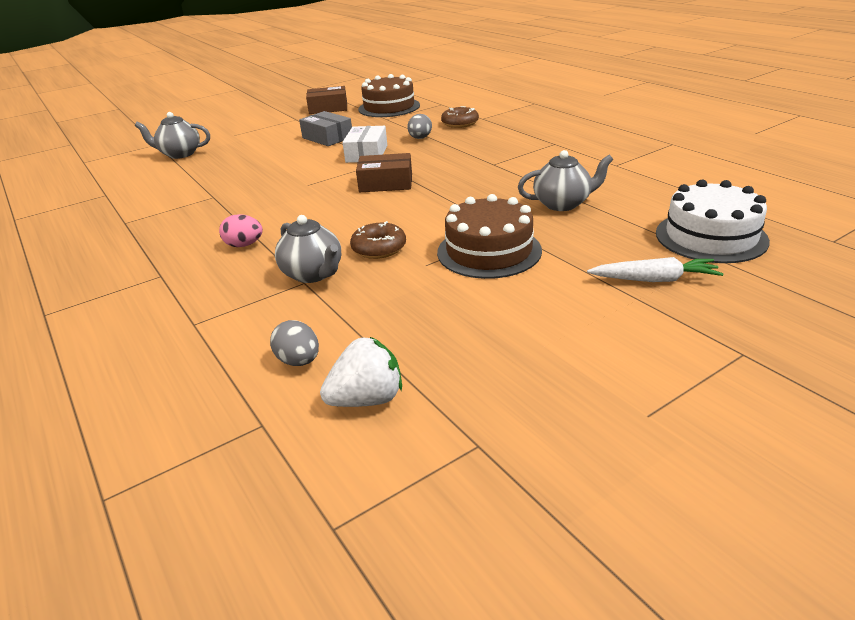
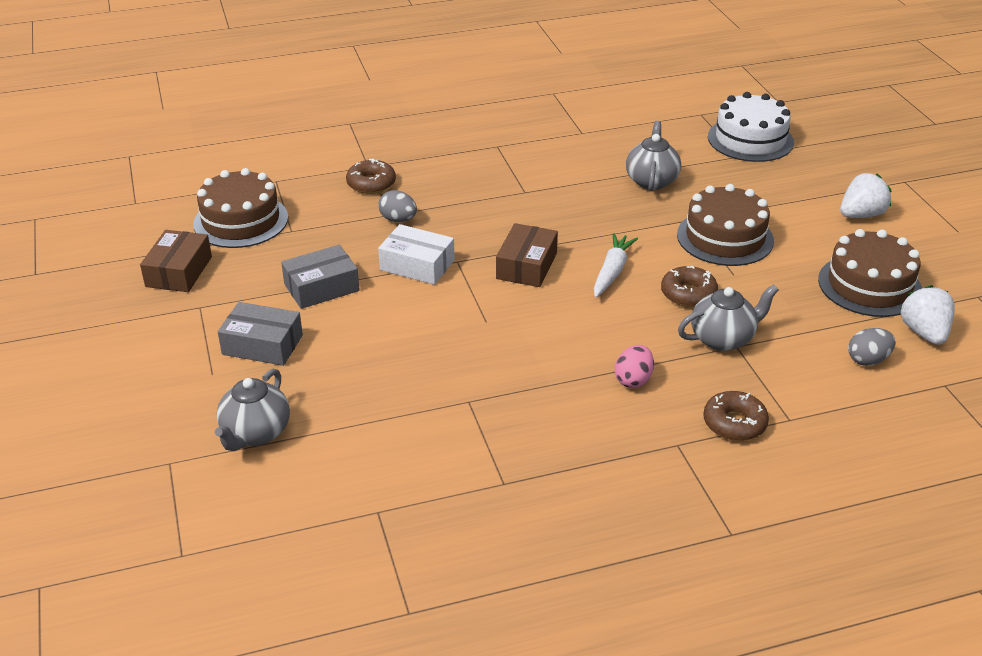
camera: 75 degrees left, 5 degrees up
white carrot [587,257,723,282] -> white carrot moved to [594,233,638,298]
none -> grey box [218,302,303,366]
none -> brown donut [703,391,769,441]
none -> brown cake [818,229,922,317]
none -> white strawberry [840,173,891,218]

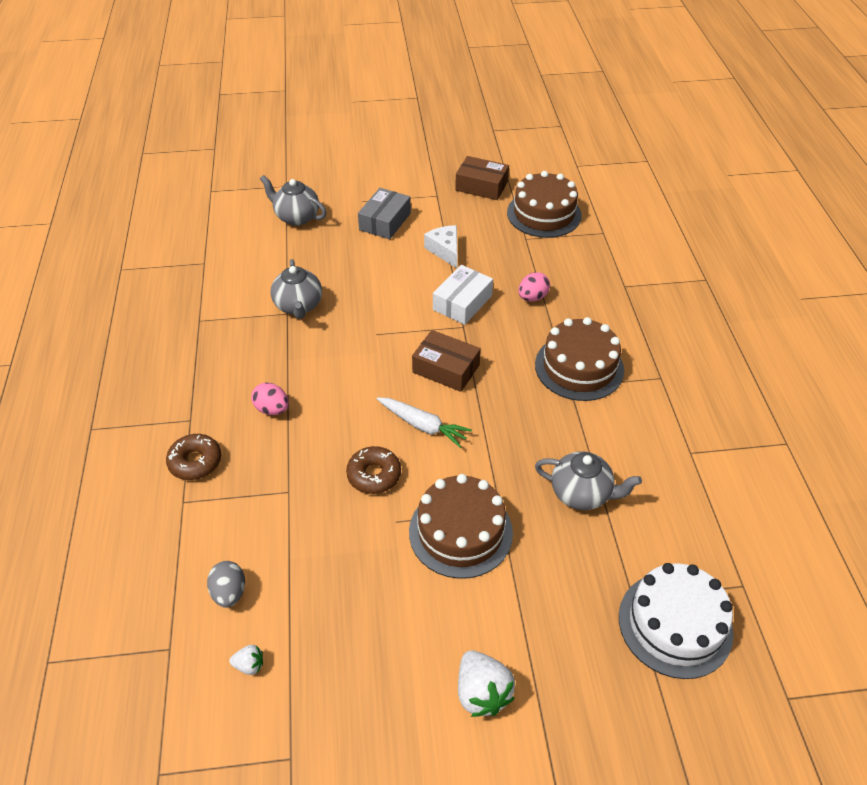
camera: 100 degrees right, 10 degrees up
grey box [281,245,360,309] -> white cheese [424,225,457,268]
brown donut [346,159,396,194] -> none
grey egg [378,190,417,222] -> pink egg [518,272,550,302]
grey teapot [678,284,779,351] -> grey teapot moved to [271,259,322,319]
brown cake [818,229,922,317] -> brown cake moved to [535,317,624,401]
white strawberry [900,285,955,345] -> white strawberry [229,645,263,675], size x0.51

